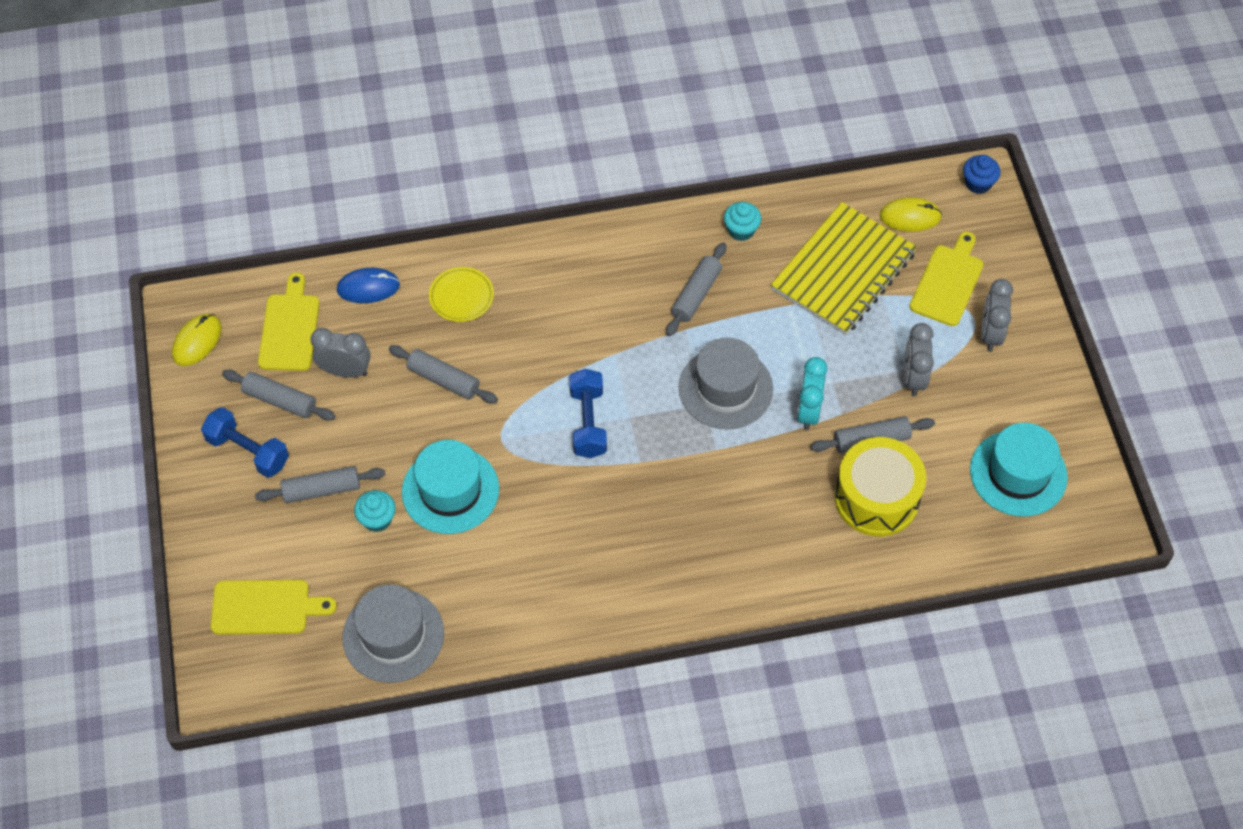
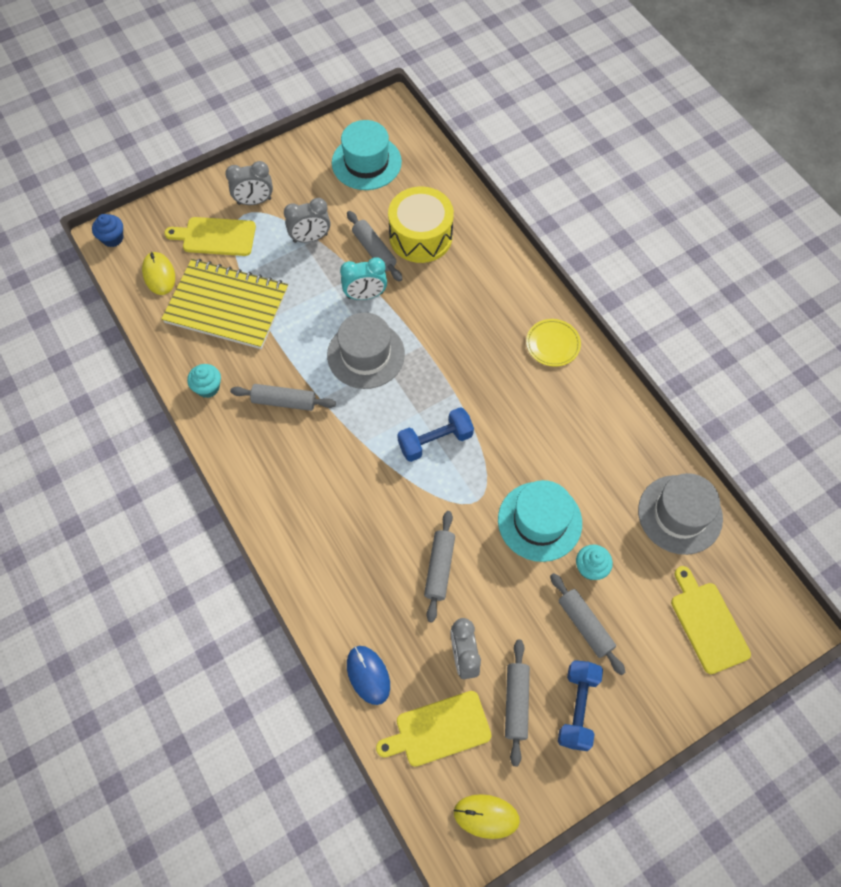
camera: 110 degrees left, 5 degrees up
yellow plate [429,267,494,322] -> yellow plate moved to [526,319,581,367]

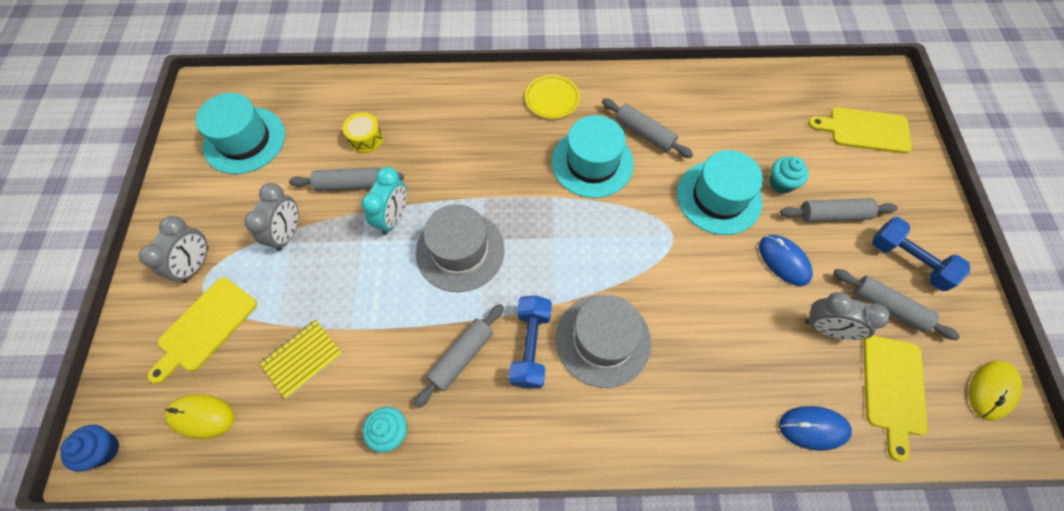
camera: 60 degrees left, 0 degrees up
yellow notebook [162,259,288,349] -> yellow notebook [259,320,342,399], size x0.49
yellow drum [388,186,454,263] -> yellow drum [343,112,383,153], size x0.49
blue dumbbell [397,407,474,462] -> blue dumbbell moved to [509,295,552,388]
grey rolling pin [424,511,455,622] -> grey rolling pin moved to [602,98,693,158]
grey hat [638,473,723,555] -> grey hat moved to [556,295,651,388]
none -> turquoise hat [552,115,634,198]
none -> blue mouse [759,235,813,286]

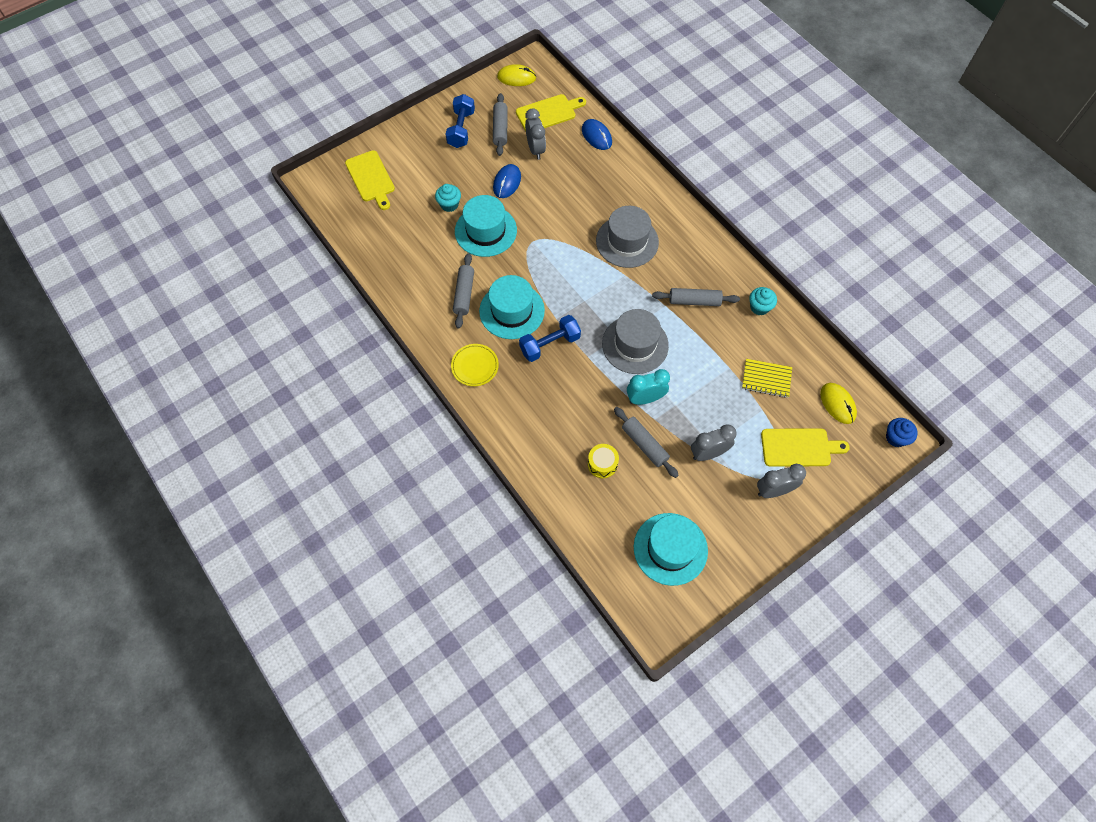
camera: 125 degrees left, 0 degrees up
blue dumbbell [509,295,552,388] -> blue dumbbell moved to [519,315,581,362]
grey rolling pin [780,198,898,222] -> none

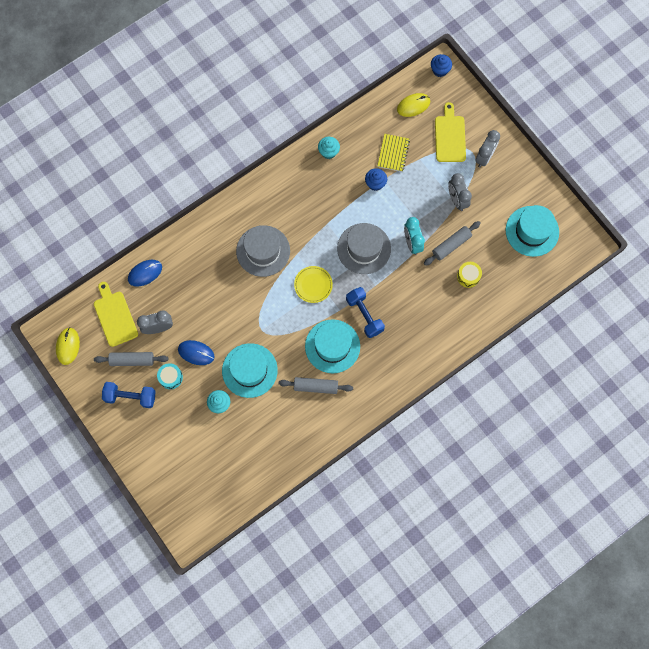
camera: 90 degrees left, 10 degrees up
yellow cutting board [345,150,395,210] -> none
yellow plate [451,344,499,386] -> yellow plate moved to [294,266,333,303]
grey rolling pin [652,288,740,306] -> none
grey clock [757,464,806,498] -> grey clock turned 135 degrees counterclockwise [475,130,500,168]
none -> turquoise drum [157,363,183,389]
none -> blue cupcake [365,168,387,191]

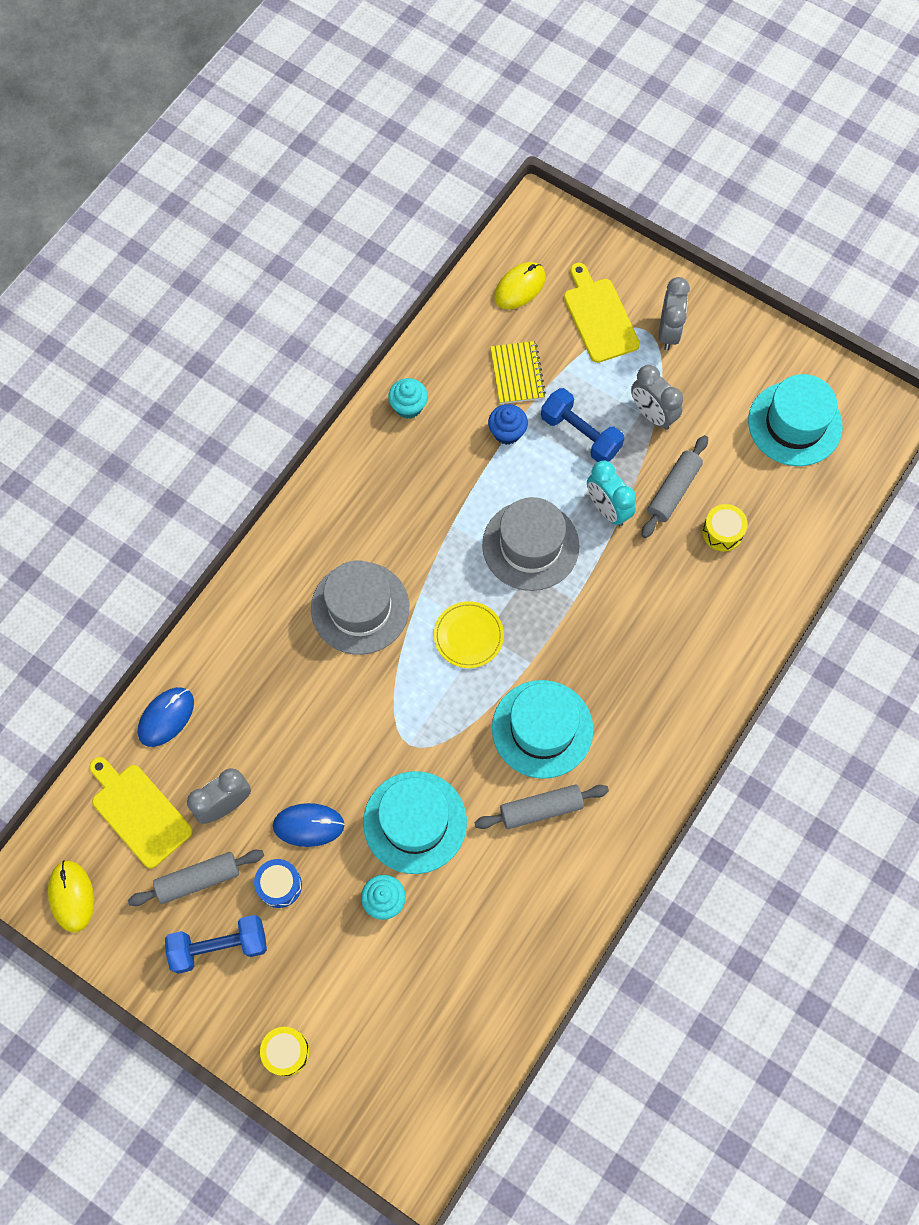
camera: 20 degrees left, 5 degrees down
turquoise drum [157,363,183,389] -> blue drum [254,859,302,908]
blue dumbbell [346,287,385,338] -> blue dumbbell moved to [541,388,625,462]
blue cupcake [431,54,452,77] -> none
none -> yellow drum [260,1027,310,1076]

